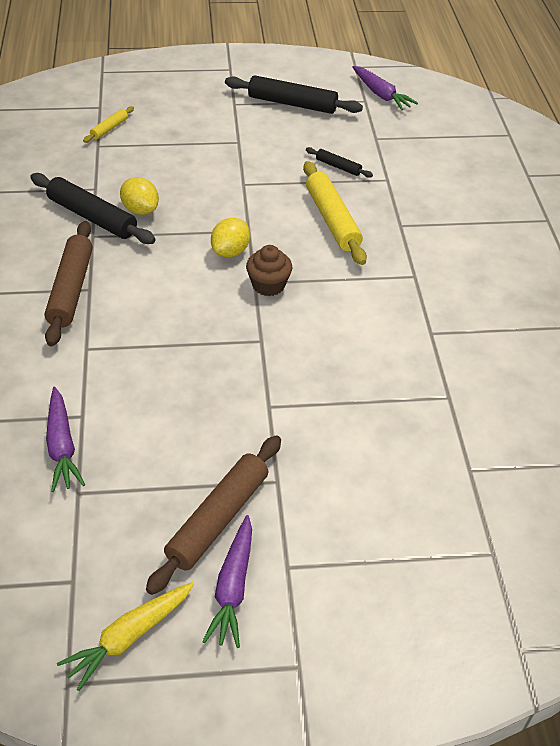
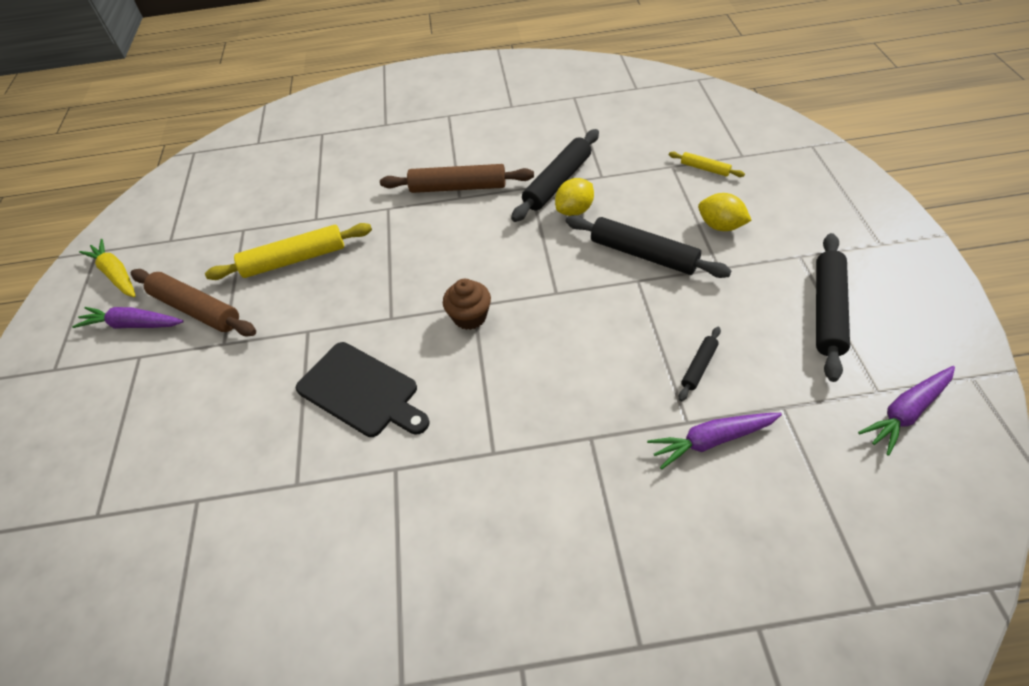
camera: 95 degrees right, 5 degrees up
purple carrot [46,387,85,492] -> purple carrot moved to [647,413,782,469]
yellow lemon [211,218,250,257] -> yellow lemon moved to [698,193,752,231]
yellow rolling pin [303,161,367,265] -> yellow rolling pin moved to [205,223,372,280]
none -> black cutting board [296,342,430,437]
none -> black rolling pin [566,215,731,278]

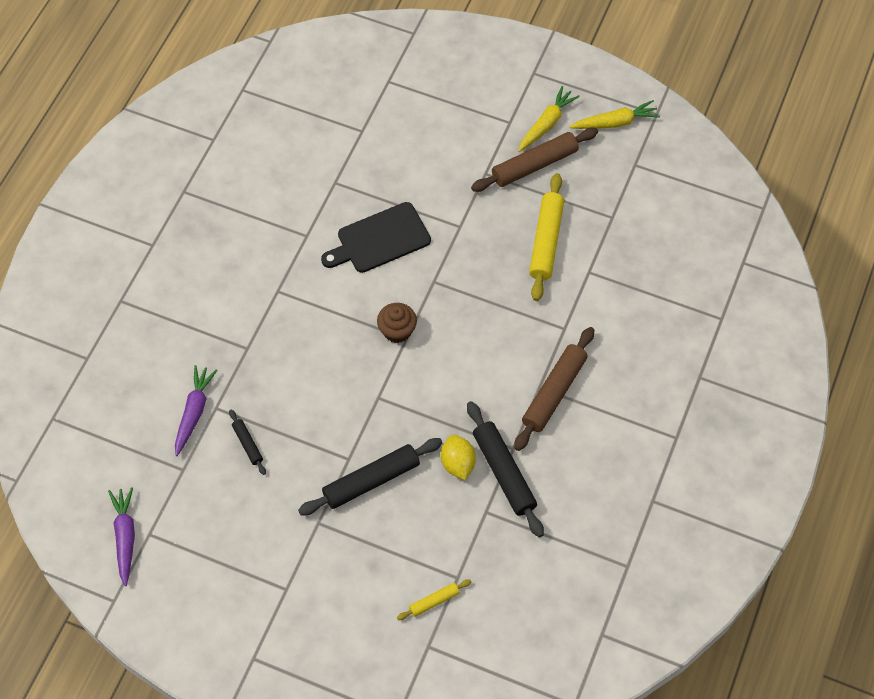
camera: 115 degrees right, 10 degrees up
purple carrot [72,307,184,329] -> yellow carrot [518,86,580,152]
yellow lemon [698,193,752,231] -> none
black rolling pin [816,233,850,382] -> none

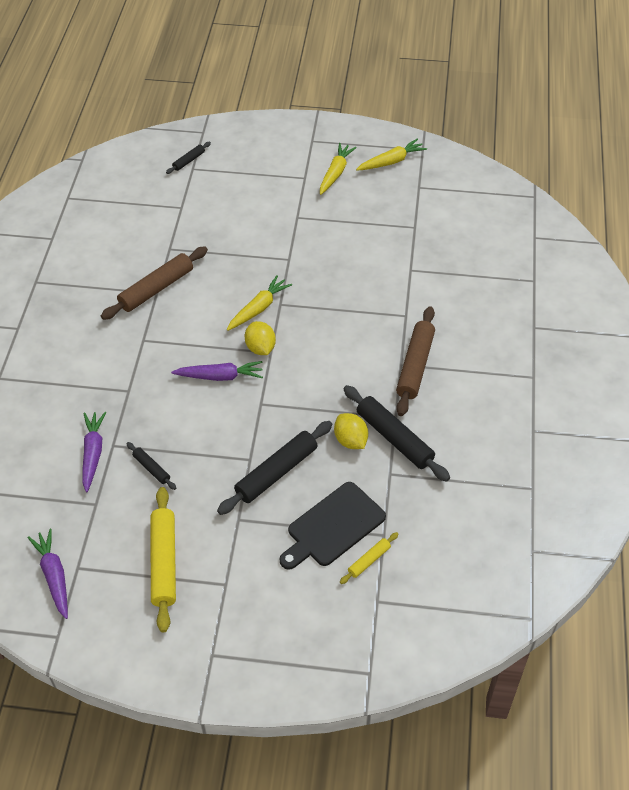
camera: 15 degrees left, 10 degrees down
black cutting board [321,202,431,273] -> black cutting board moved to [280,482,386,570]
brown cupcake [377,303,417,343] -> yellow lemon [245,321,276,355]
brown rolling pin [471,127,598,192] -> brown rolling pin moved to [101,246,208,320]
yellow rolling pin [529,173,564,301] -> yellow rolling pin moved to [151,487,176,632]
none -> black rolling pin [166,142,211,174]
none -> purple carrot [171,361,263,381]
none -> yellow carrot [227,275,292,331]

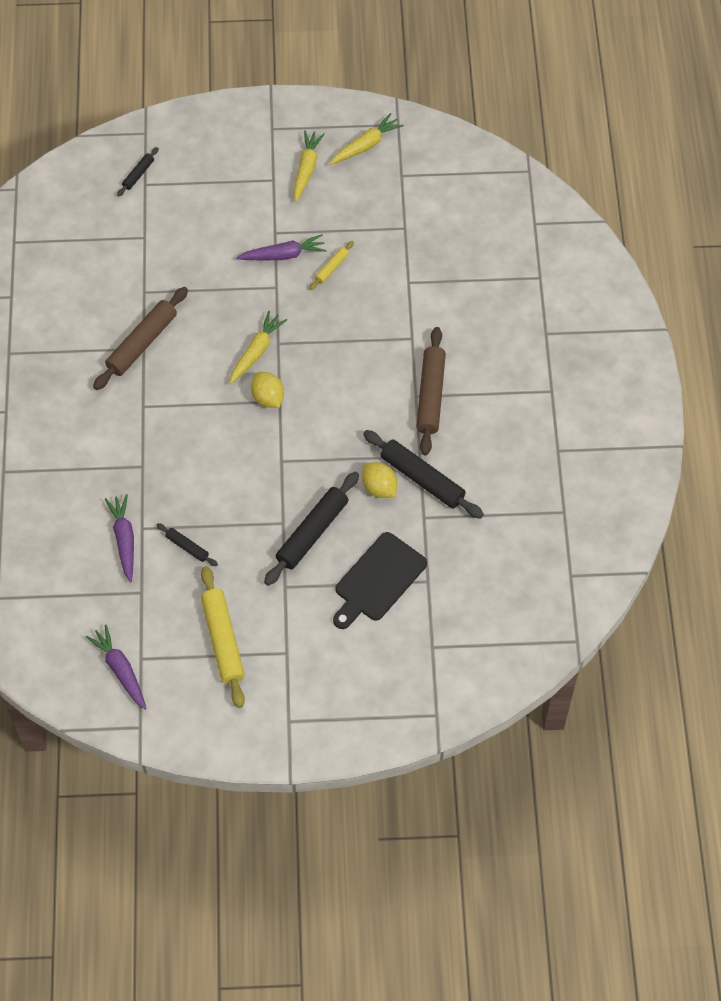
camera: 10 degrees left, 10 degrees up
purple carrot [171,361,263,381] -> purple carrot moved to [236,234,327,260]
yellow rolling pin [340,532,399,584] -> yellow rolling pin moved to [309,241,354,290]

